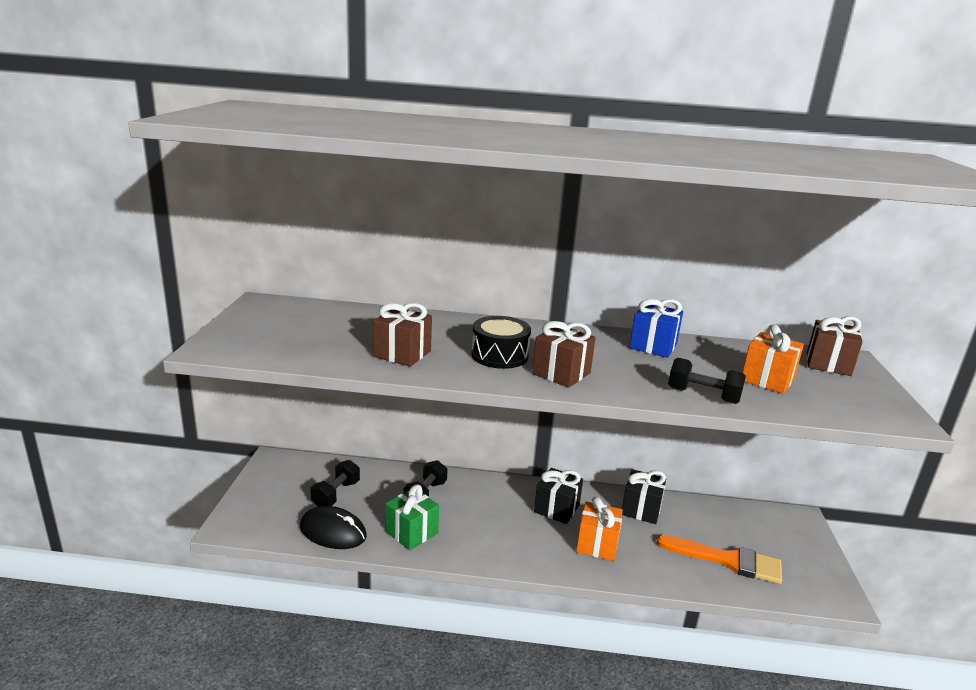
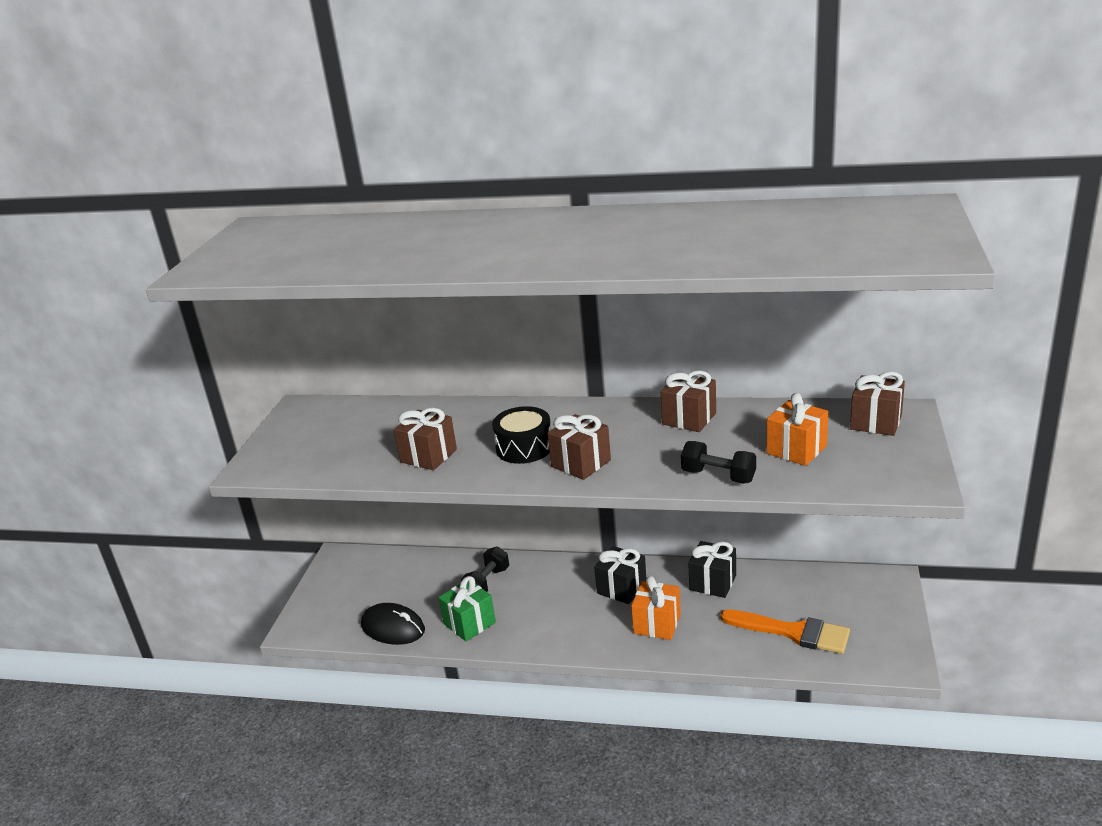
camera: 10 degrees right, 5 degrees up
black dumbbell [310,460,360,507] -> none
blue gift [629,299,683,358] -> brown gift [661,371,716,432]

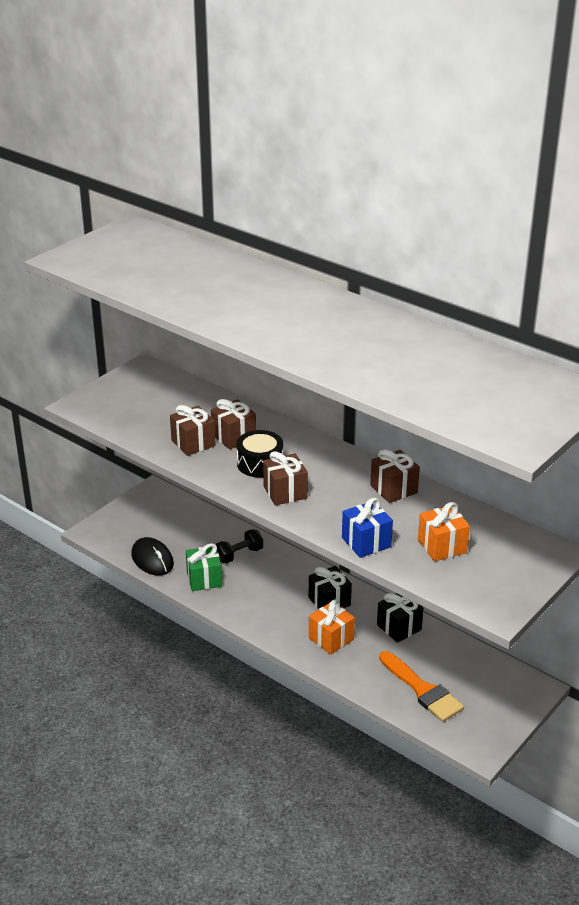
camera: 25 degrees right, 5 degrees up
black dumbbell [681,441,756,484] -> blue gift [342,498,393,558]
brown gift [850,371,905,436] -> brown gift moved to [211,399,256,449]

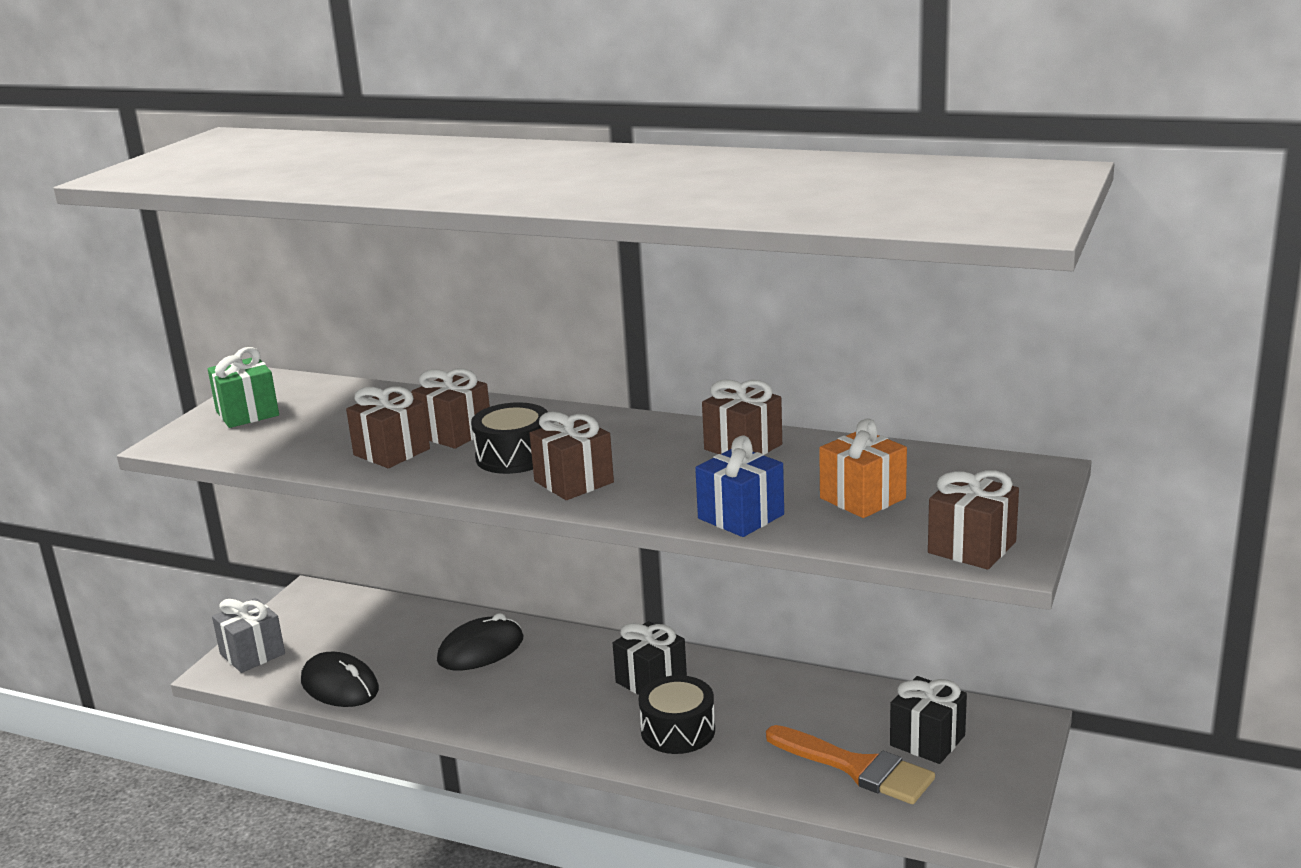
camera: 15 degrees left, 10 degrees down
green gift [186,543,222,591] -> green gift moved to [208,347,279,428]
black dumbbell [216,529,263,563] -> black mouse [437,613,523,670]
orange gift [309,599,355,655] -> black drum [639,675,715,754]
black gift [377,593,423,643] -> black gift moved to [890,676,967,764]
none -> grey gift [212,598,285,673]
none -> brown gift [928,470,1019,570]

